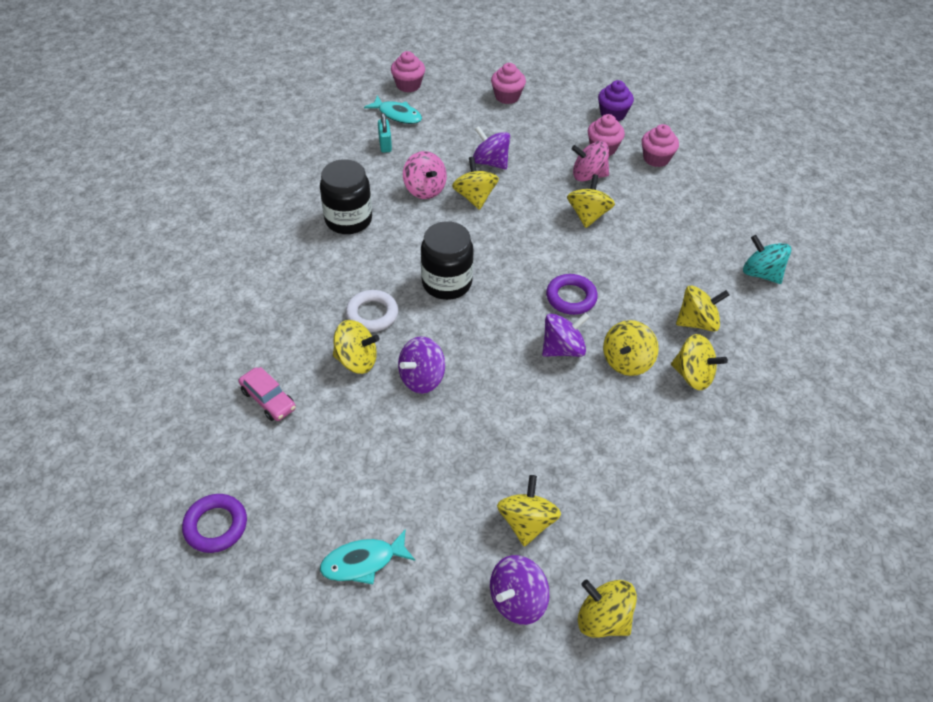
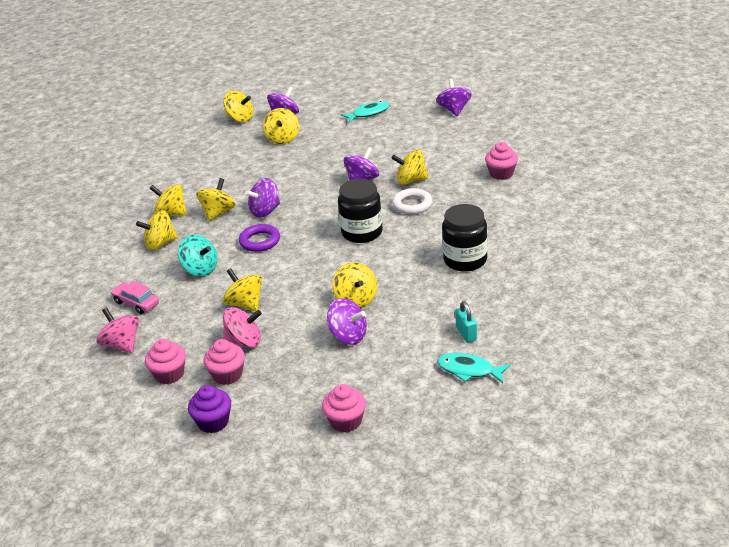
camera: 175 degrees right, 15 degrees down
purple ring [182,494,247,553] -> purple spinning top [436,79,472,116]
pink car [238,367,296,421] -> pink car moved to [111,281,159,314]
pink cupcake [391,51,425,92] -> pink cupcake moved to [485,142,518,180]
pink spinning top [403,151,447,199] -> pink spinning top moved to [96,308,139,353]
yellow spinning top [567,175,615,228] -> yellow spinning top turned 135 degrees clockwise [223,268,262,312]
turquoise spinning top [743,235,791,284] -> turquoise spinning top moved to [178,235,217,276]

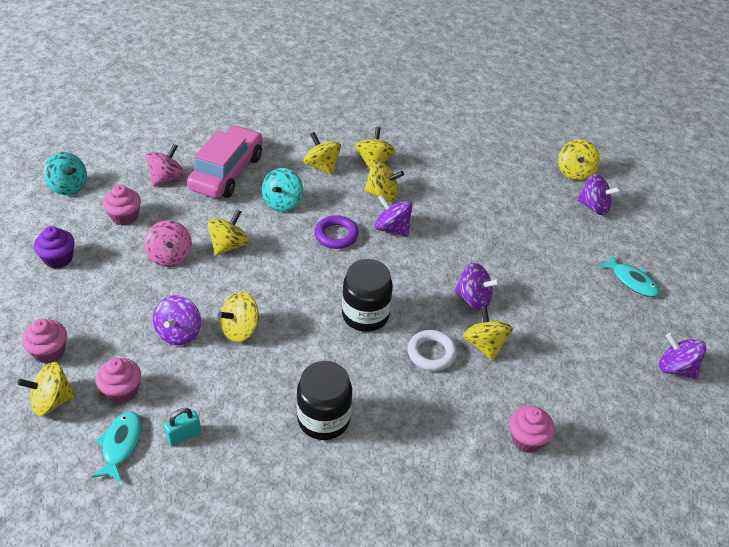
camera: 70 degrees right, 10 degrees up
pink car [111,281,159,314] -> pink car [187,125,263,198], size x2.03
pink cupcake [204,339,245,385] -> pink cupcake moved to [96,358,141,404]
yellow spinning top [263,108,299,144] -> yellow spinning top moved to [17,362,76,416]
purple spinning top [436,79,472,116] -> purple spinning top turned 120 degrees counterclockwise [659,333,707,379]
none -> turquoise spinning top [44,152,87,195]

